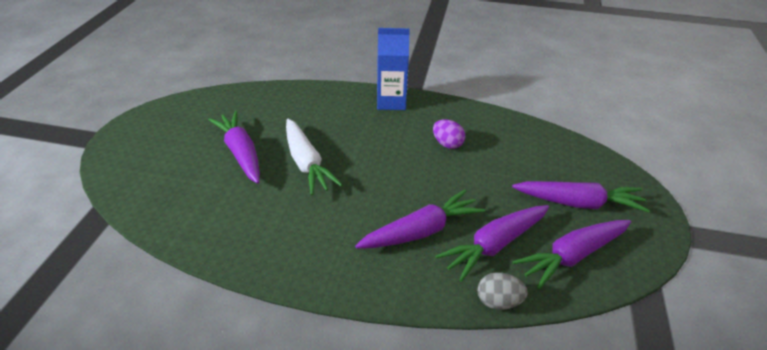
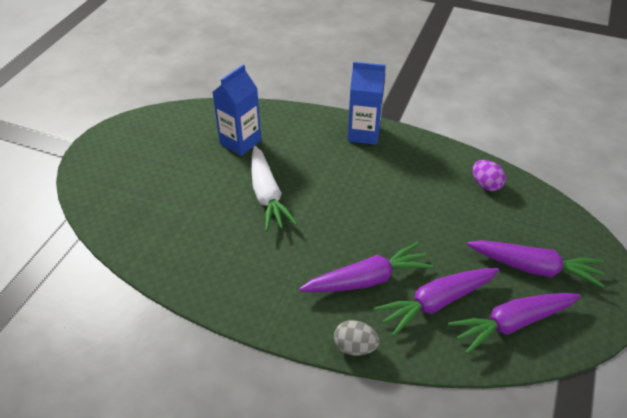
camera: 10 degrees right, 5 degrees up
purple carrot [208,111,260,184] -> none
purple egg [433,119,465,149] -> purple egg moved to [473,160,506,191]
grey egg [477,272,528,310] -> grey egg moved to [334,320,380,356]
none -> blue carton [213,64,261,156]

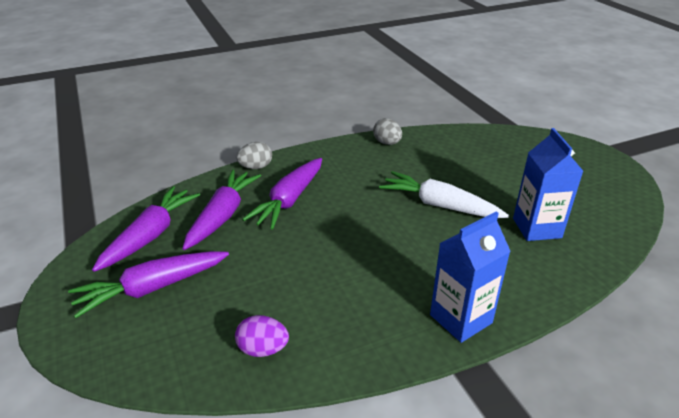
camera: 135 degrees right, 10 degrees down
none -> grey egg [373,118,402,145]

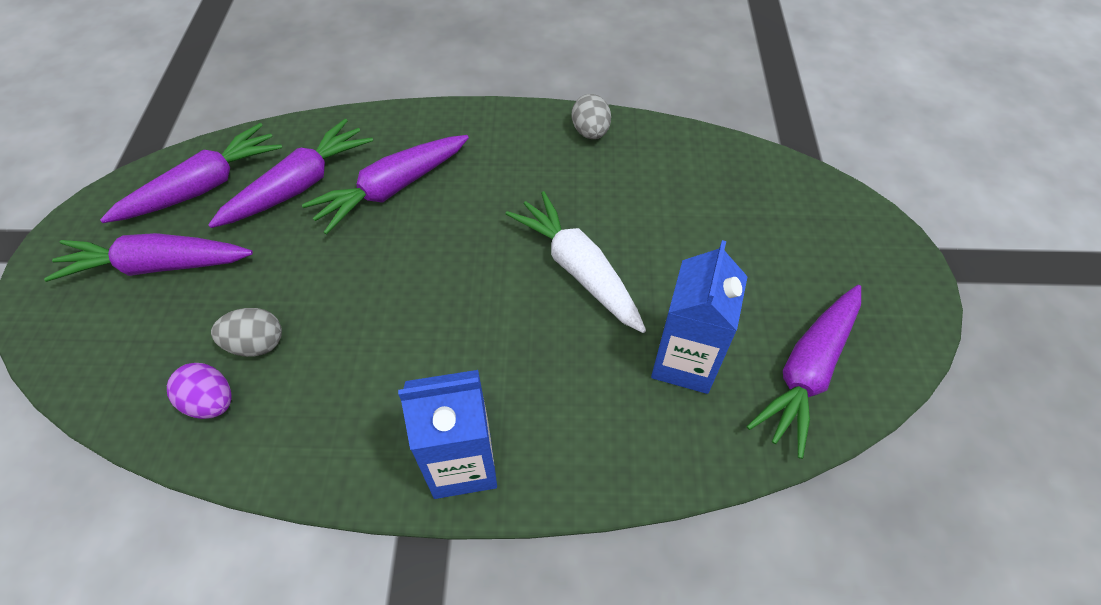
camera: 25 degrees right, 20 degrees up
grey egg [236,142,272,169] -> grey egg moved to [211,308,282,357]
none -> purple carrot [746,285,861,459]

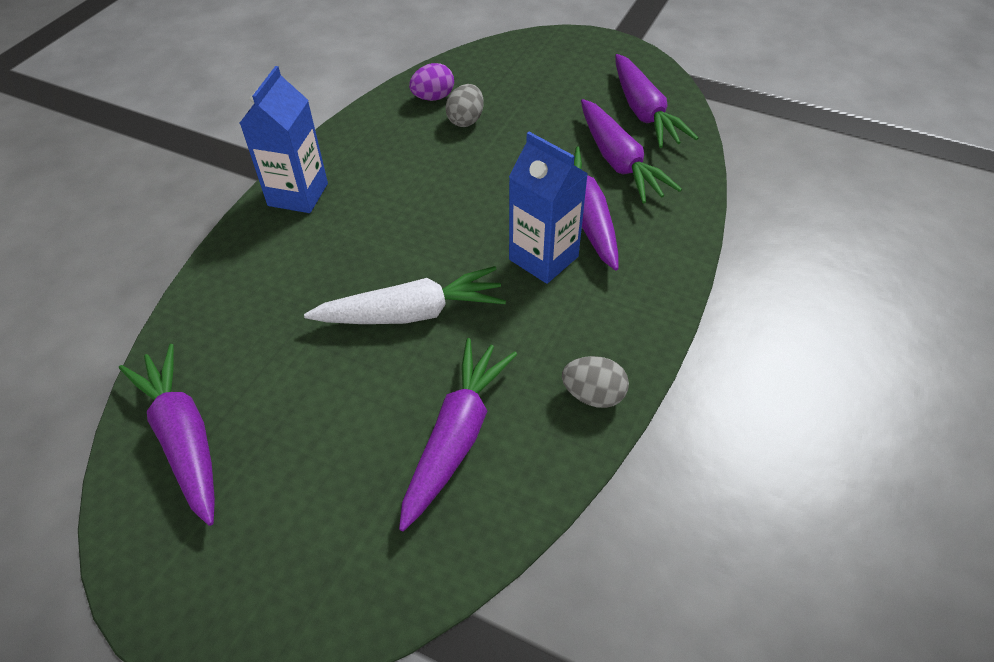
camera: 115 degrees right, 5 degrees down
purple carrot [44,233,253,282] -> purple carrot moved to [399,338,517,531]
blue carton [651,240,748,394] -> blue carton moved to [509,132,588,284]

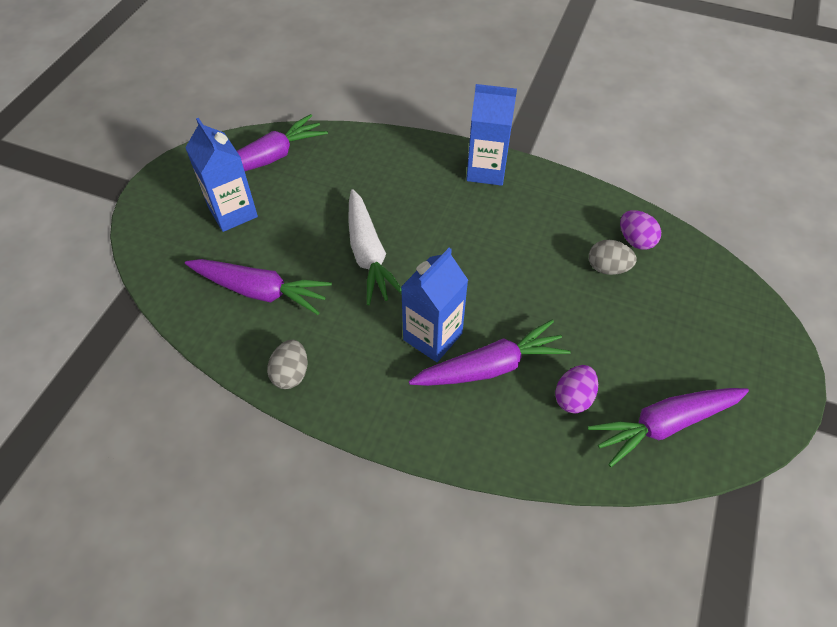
camera: 85 degrees right, 5 degrees up
purple carrot [581,99,682,204] -> purple egg [555,365,598,414]
none -> blue carton [185,118,258,232]

